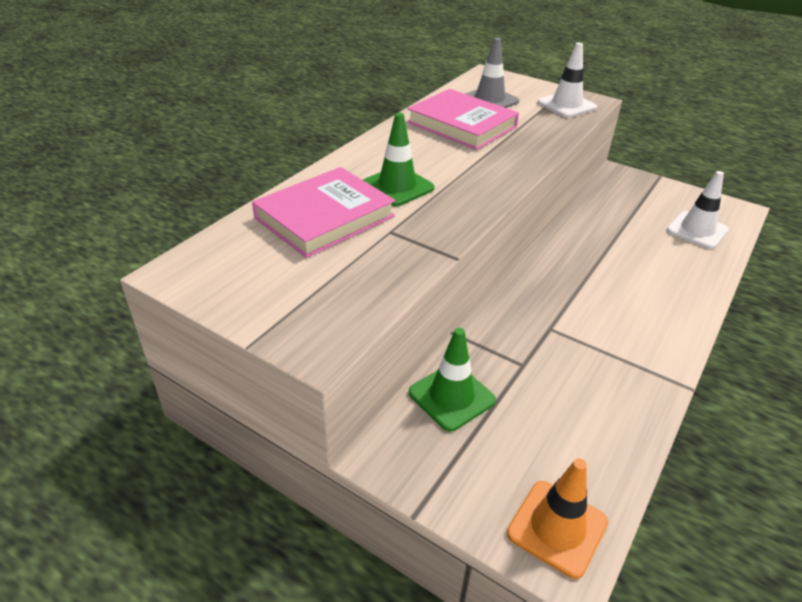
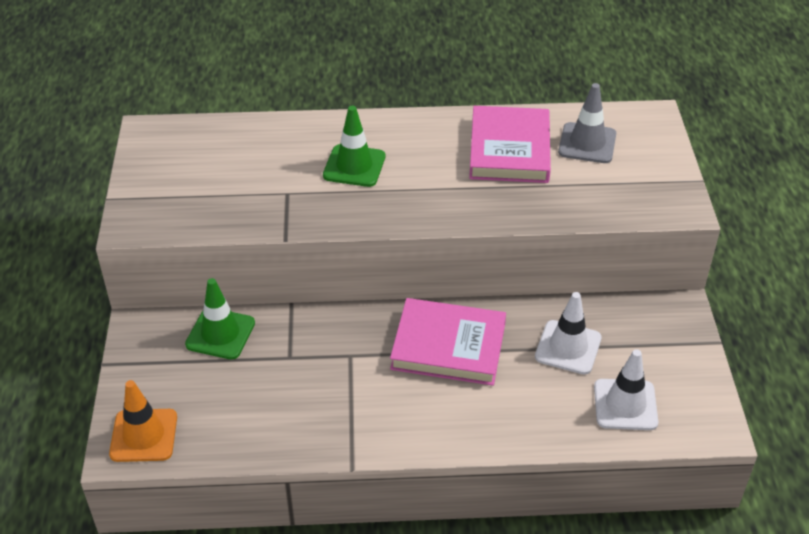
camera: 55 degrees right, 5 degrees up
pink book [252,167,395,258] -> pink book moved to [390,298,506,386]
white traffic cone [537,43,597,118] -> white traffic cone moved to [535,292,602,375]

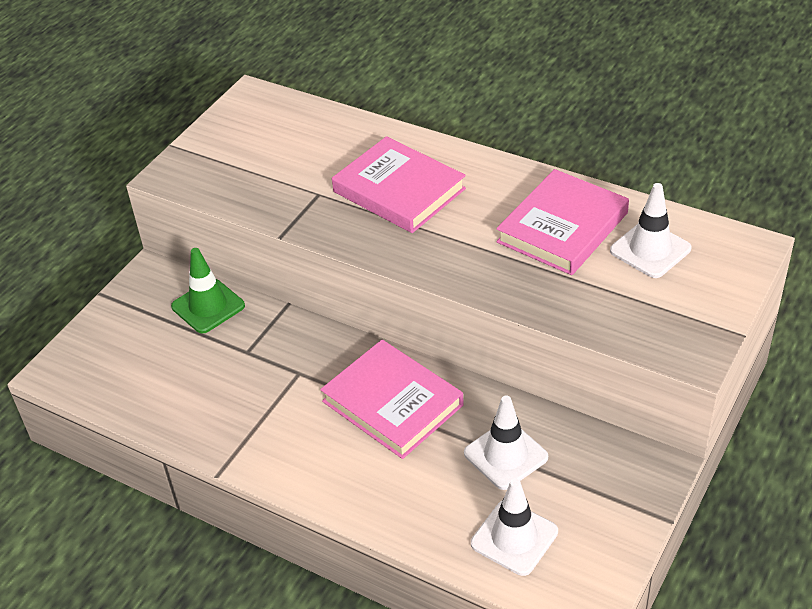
camera: 35 degrees right, 0 degrees up
orange traffic cone [109,380,177,462] -> none
green traffic cone [323,106,385,187] -> pink book [332,136,466,233]
grey traffic cone [558,83,616,163] -> white traffic cone [610,183,691,278]

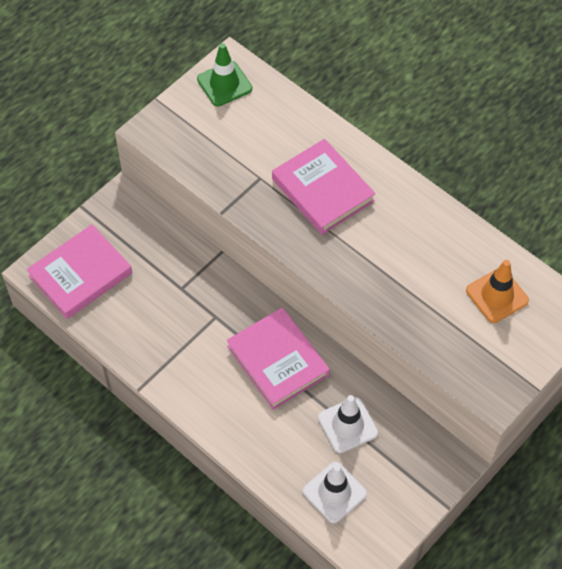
camera: 10 degrees right, 15 degrees up
green traffic cone [171,248,245,334] -> green traffic cone moved to [197,43,252,106]
pink book [496,169,629,275] -> pink book moved to [27,225,132,319]
white traffic cone [610,183,691,278] -> orange traffic cone [466,260,529,323]

